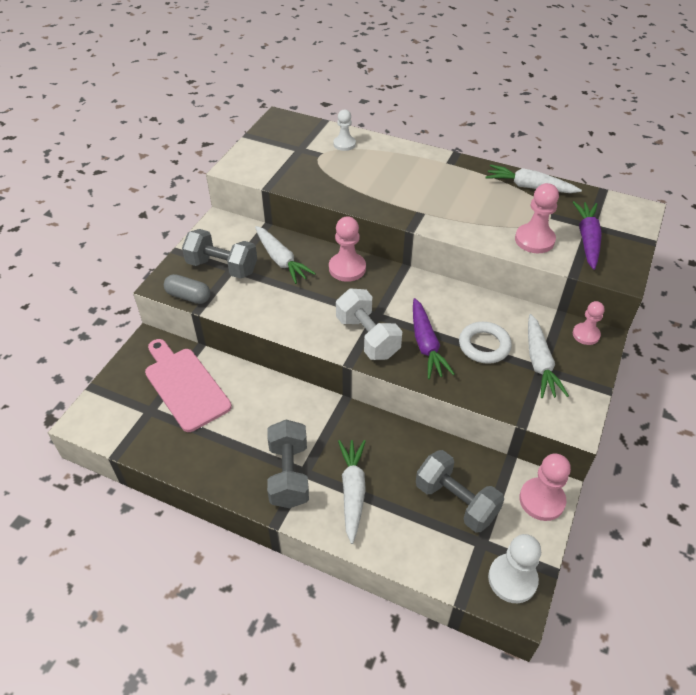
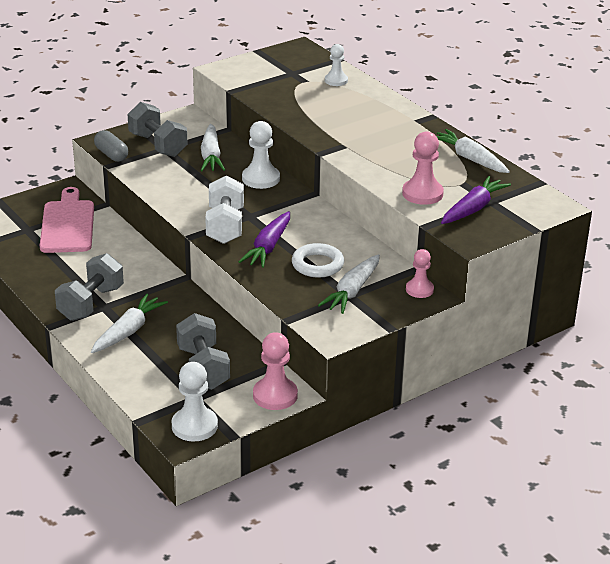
camera: 30 degrees right, 15 degrees down
pink pawn [329,216,366,282] -> white pawn [242,121,280,189]

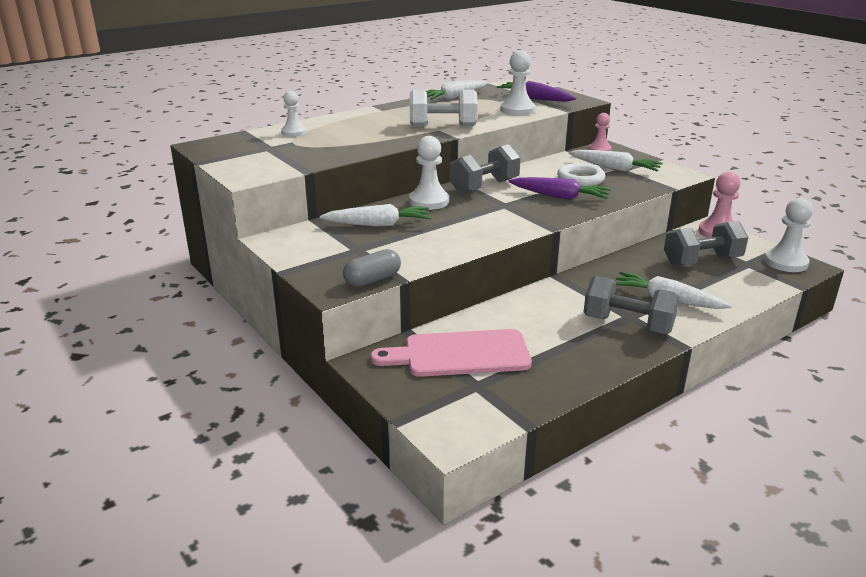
camera: 90 degrees left, 5 degrees down
grey dumbbell [127,102,188,157] -> grey dumbbell moved to [449,144,521,195]
white dumbbell [205,176,244,244] -> white dumbbell moved to [410,90,478,127]
pink pawn [402,131,444,205] -> white pawn [500,50,535,115]

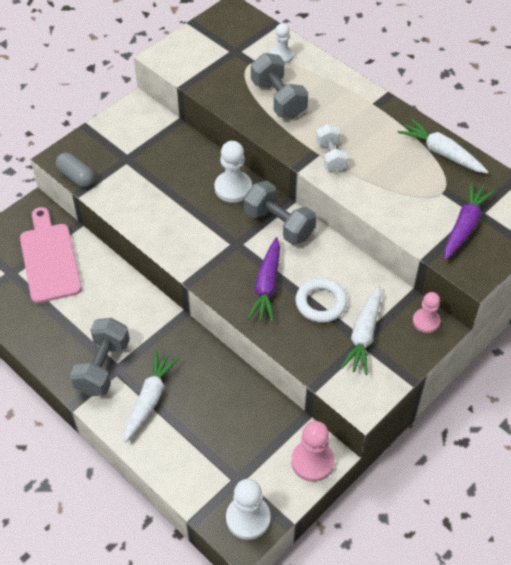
camera: 80 degrees right, 25 degrees up
white carrot [320,204,431,227] -> none
white dumbbell [410,90,478,127] -> white dumbbell [316,124,348,172], size x0.65
white pawn [500,50,535,115] -> none
grey dumbbell [664,221,748,266] -> grey dumbbell moved to [251,53,308,119]

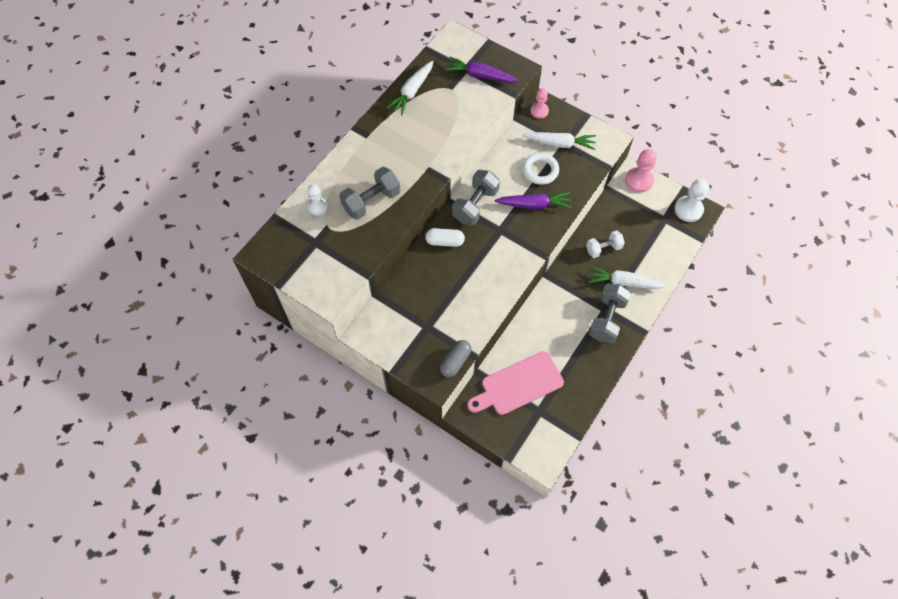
camera: 100 degrees left, 10 degrees up
grey dumbbell [70,318,130,396] -> grey dumbbell turned 75 degrees counterclockwise [589,284,631,343]
white pawn [214,141,252,203] -> white capsule [425,228,465,247]
white dumbbell [316,124,348,172] -> white dumbbell moved to [586,230,625,258]

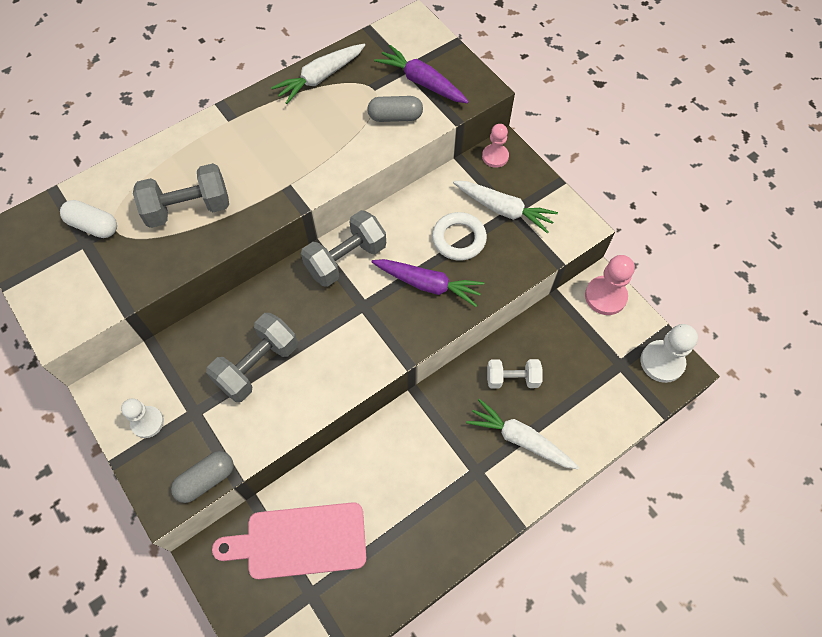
camera: 20 degrees right, 0 degrees up
white pawn [307,185,328,215] -> white pawn moved to [121,398,164,438]
white capsule [425,228,465,247] -> white capsule moved to [60,200,117,238]
grey dumbbell [589,284,631,343] -> grey dumbbell moved to [206,313,298,402]
none -> grey capsule [367,96,423,122]

